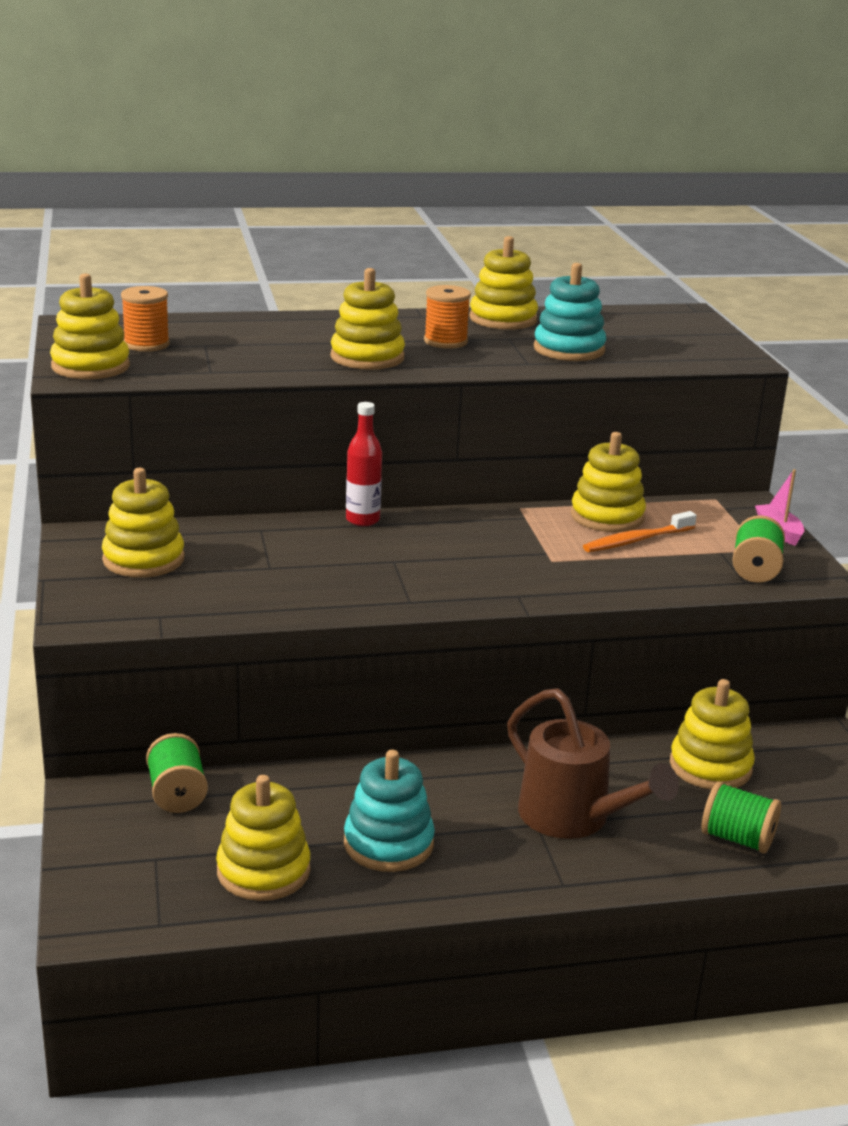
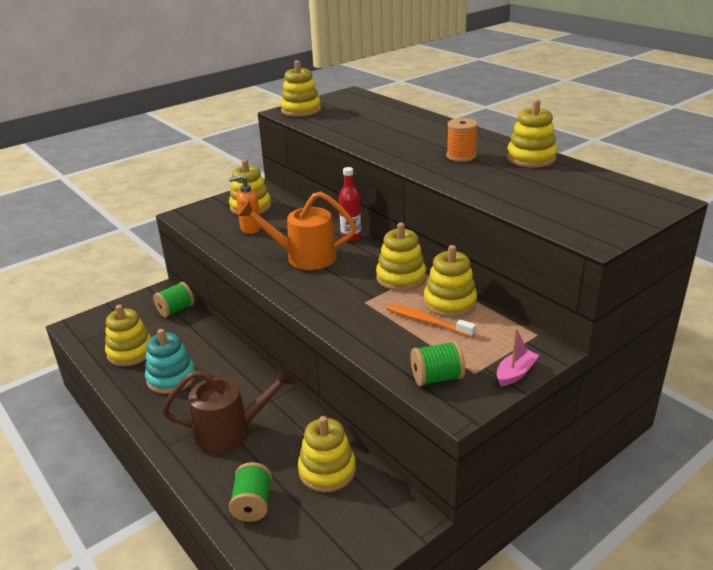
camera: 65 degrees right, 5 degrees up
orange spool [121,286,170,352] -> none
yellow stacking toy [331,268,405,370] -> yellow stacking toy moved to [376,223,426,291]
brown watering can [507,688,679,839] -> brown watering can turned 120 degrees counterclockwise [162,366,296,453]
turquoise stacking toy [534,263,606,361] -> none
none -> orange soap dispenser [229,175,261,234]
none -> orange watering can [238,191,356,270]

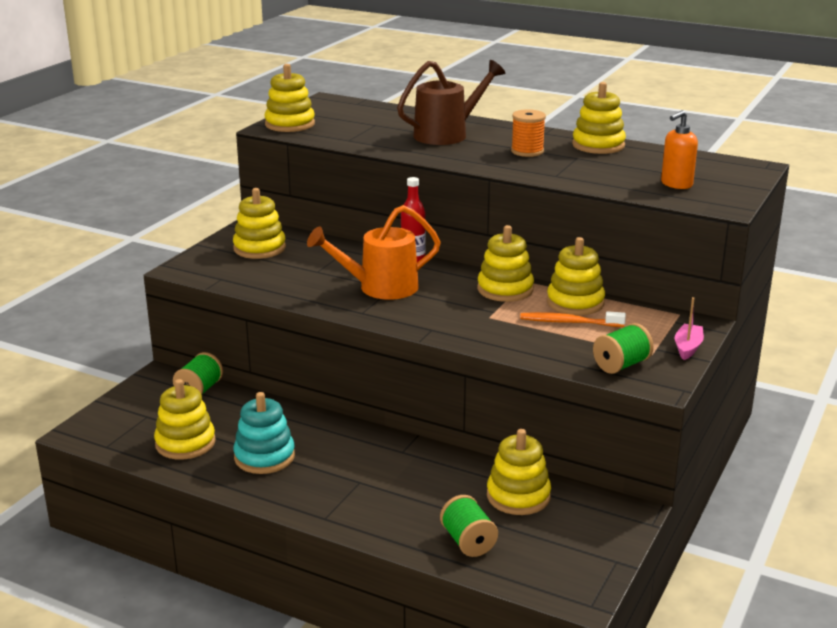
camera: 25 degrees left, 5 degrees down
brown watering can [162,366,296,453] -> brown watering can moved to [397,60,505,145]
orange soap dispenser [229,175,261,234] -> orange soap dispenser moved to [661,110,698,189]

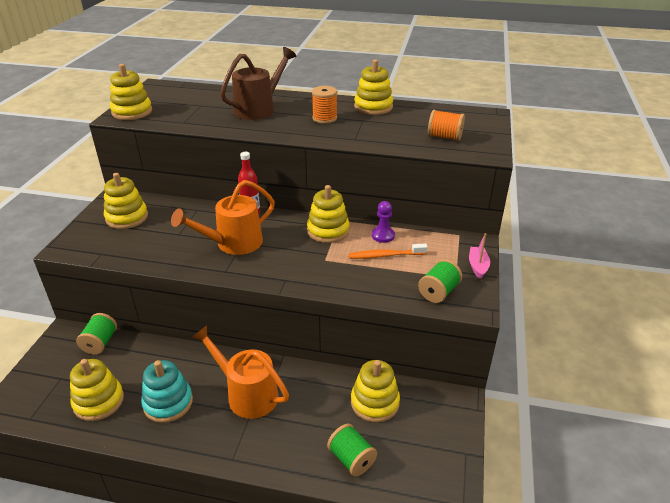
camera: 15 degrees left, 10 degrees up
yellow stacking toy [547,237,605,315] -> purple pawn [372,201,395,243]
orange soap dispenser [661,110,698,189] -> orange spool [428,110,465,141]
none -> orange watering can [191,325,289,419]

